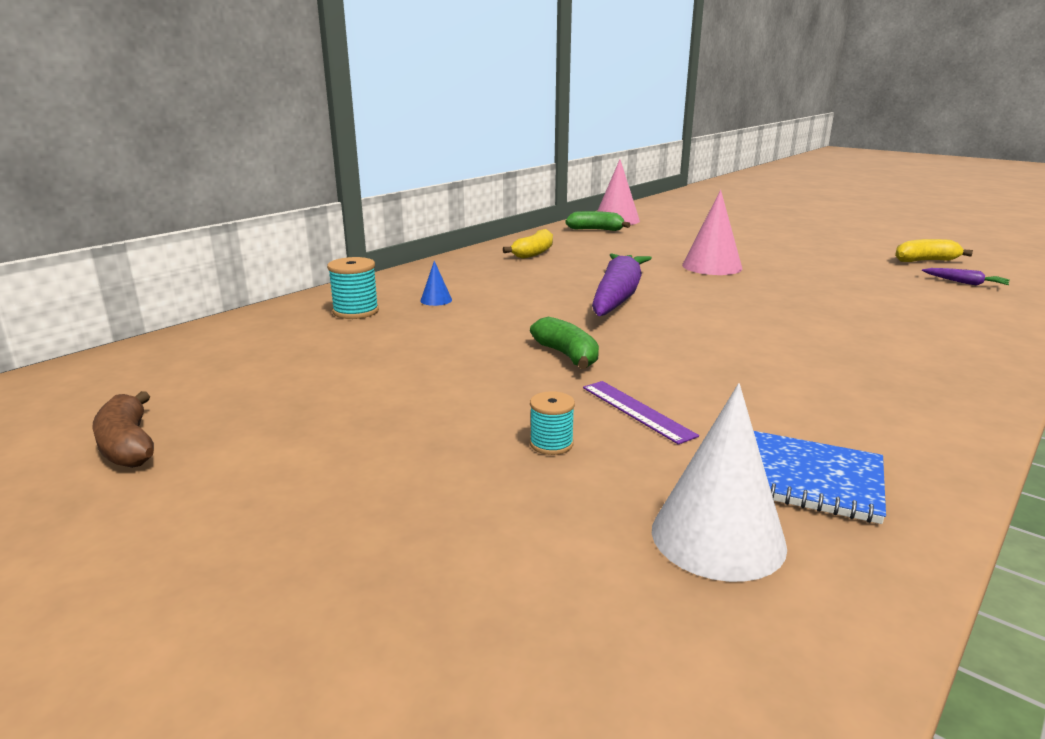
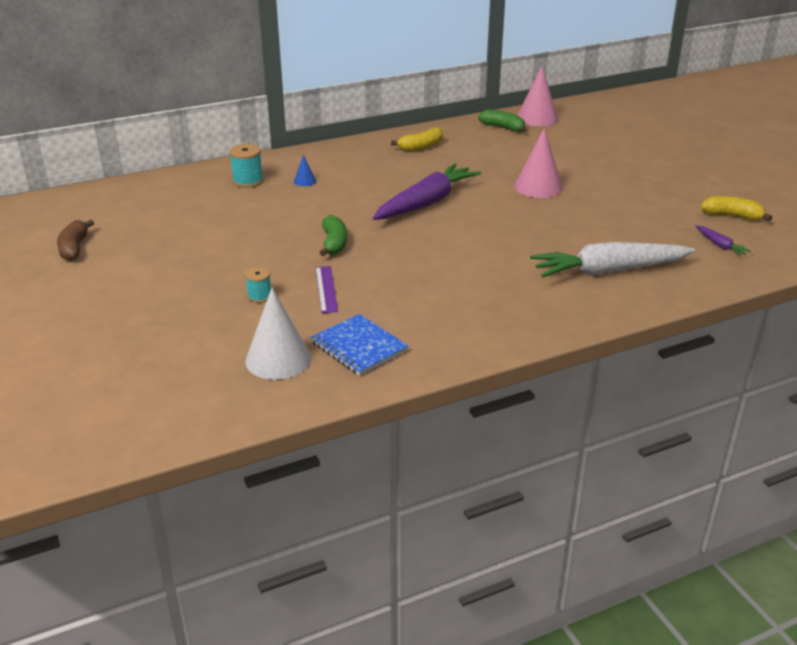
camera: 25 degrees right, 10 degrees up
none -> white carrot [530,242,695,277]

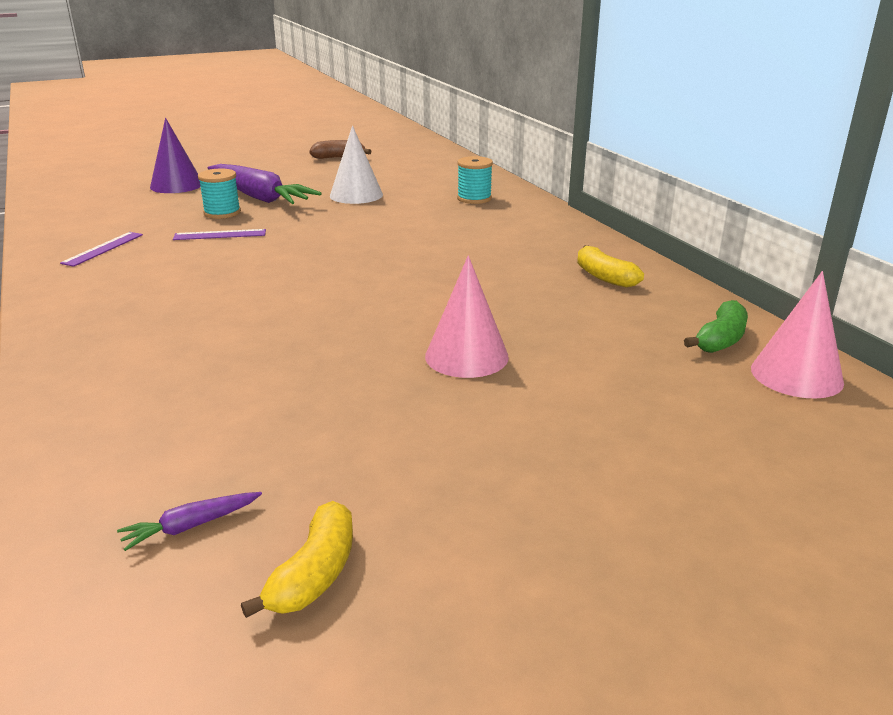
camera: 90 degrees right, 5 degrees down
turquoise spool [245,267,271,303] -> turquoise spool [198,169,241,219], size x1.56
white cone [245,288,311,380] -> white cone moved to [330,125,383,204]
blue cone [294,155,316,186] -> none
blue notebook [311,314,408,376] -> purple ruler [60,232,143,267]
green banana [319,215,347,256] -> none
purple carrot [373,163,481,220] -> purple carrot moved to [208,164,322,204]
white carrot [530,242,695,277] -> none
none -> purple cone [150,118,200,193]

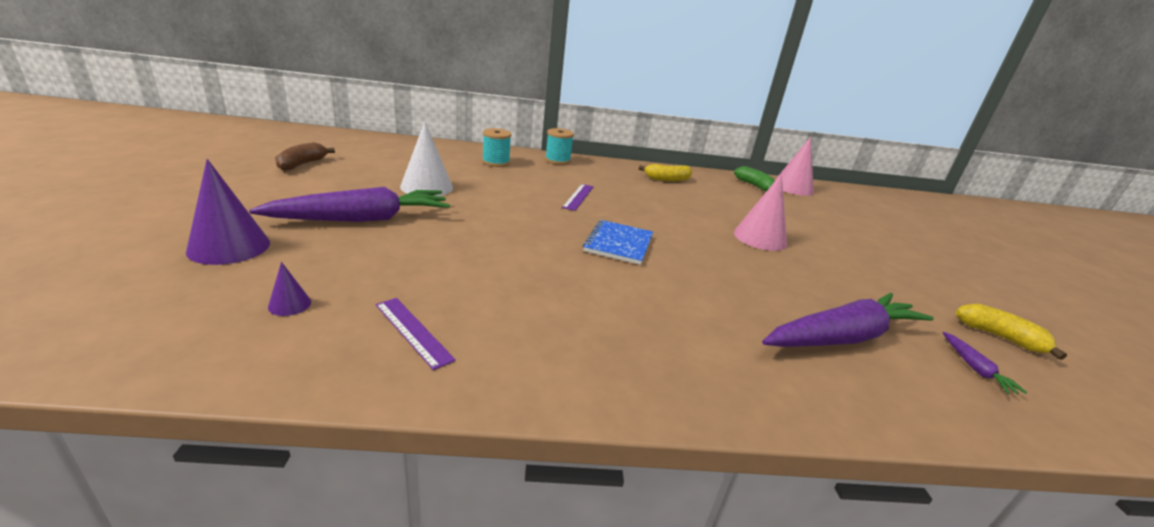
camera: 70 degrees left, 0 degrees up
purple ruler [173,229,266,240] -> purple ruler moved to [562,184,594,211]
turquoise spool [198,169,241,219] -> turquoise spool moved to [545,128,574,165]
none -> purple cone [268,262,311,316]
none -> blue notebook [583,220,653,265]
none -> purple carrot [762,293,934,347]

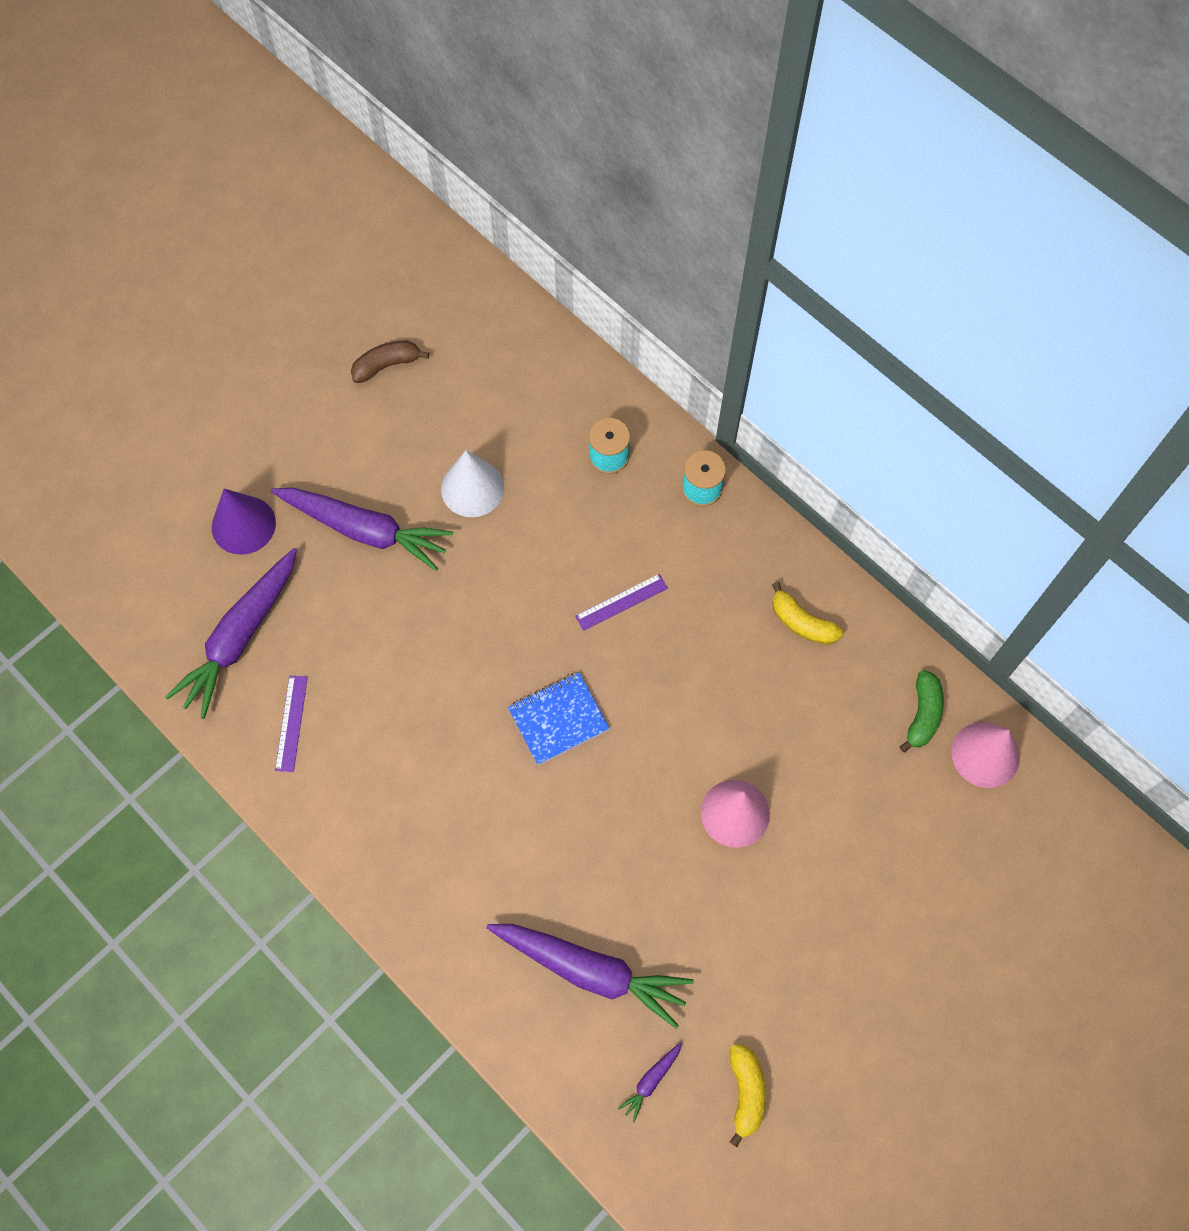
camera: 50 degrees right, 40 degrees up
purple cone [268,262,311,316] -> purple carrot [165,548,297,719]

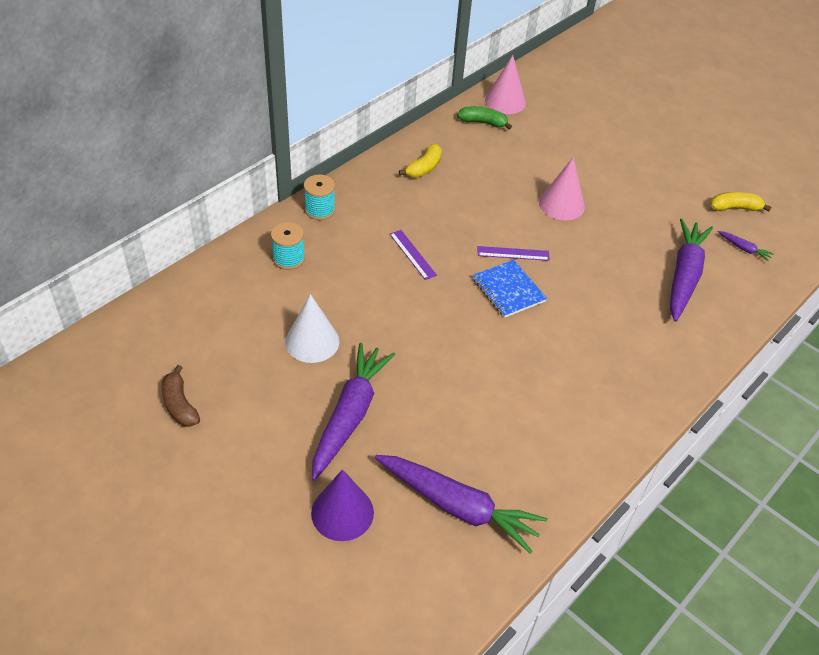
camera: 95 degrees left, 20 degrees down
purple ruler [275,676,308,772] -> purple ruler moved to [478,246,550,261]

